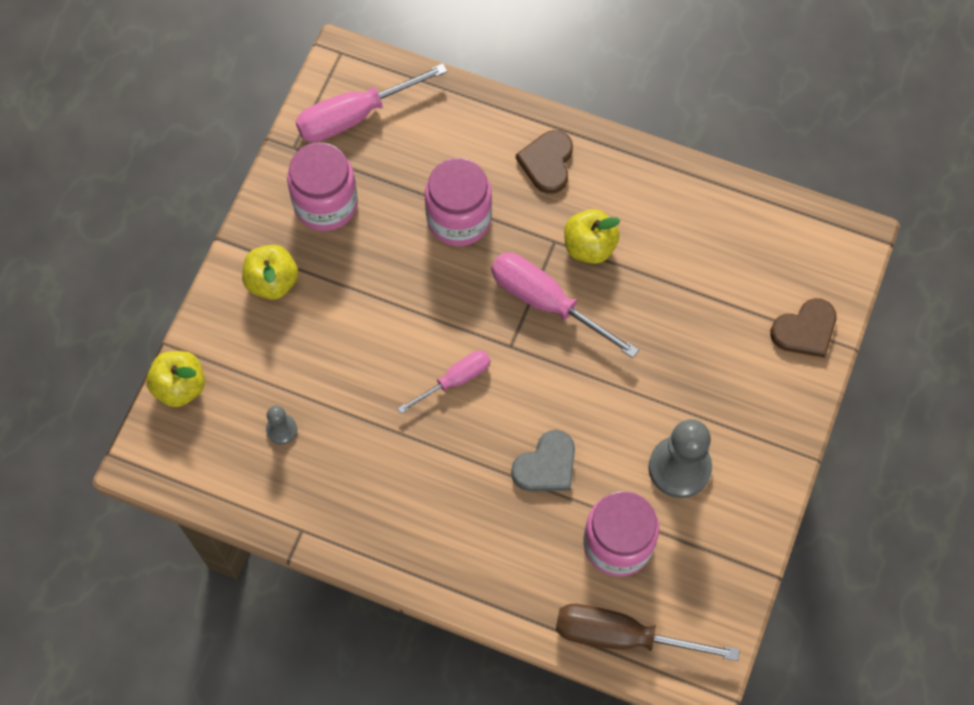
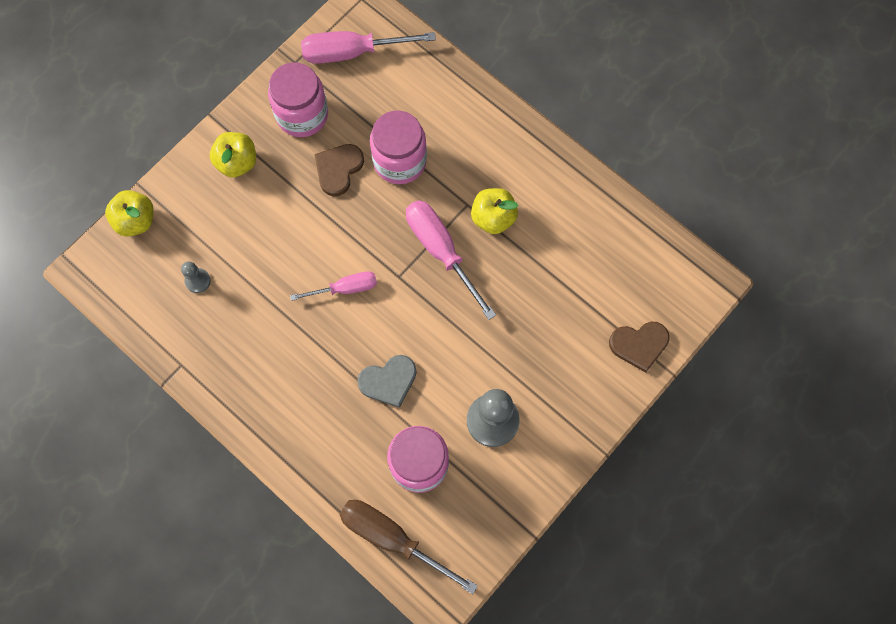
camera: 20 degrees right, 5 degrees up
brown heart [516,130,573,194] -> brown heart moved to [315,144,364,196]

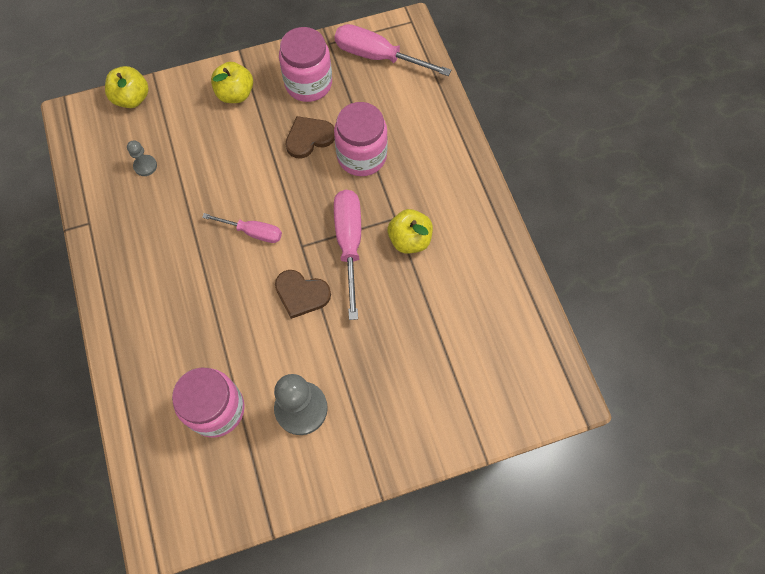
camera: 30 degrees right, 5 degrees down
brown screwdriver [340,500,478,594] -> none
grey heart [357,355,417,408] -> none
brown heart [609,322,670,373] -> brown heart moved to [275,270,331,319]

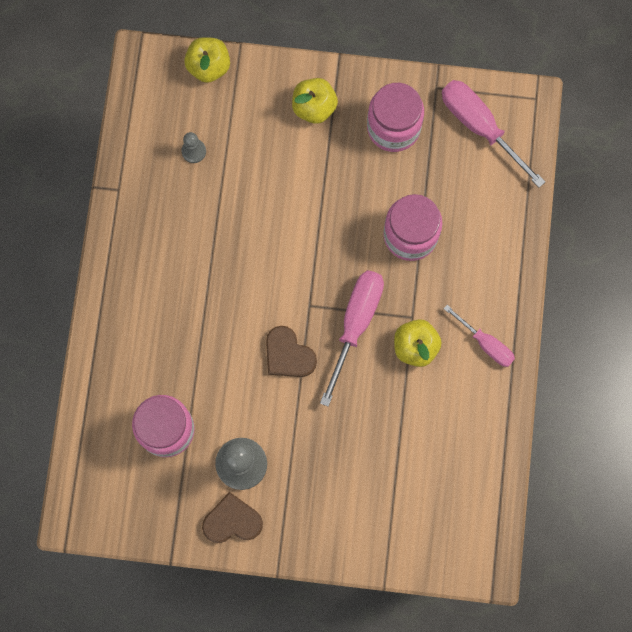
camera: 25 degrees right, 10 degrees up
pink screwdriver [202,213,282,243] -> pink screwdriver moved to [444,305,515,367]
brown heart [285,116,335,159] -> brown heart moved to [202,492,263,543]

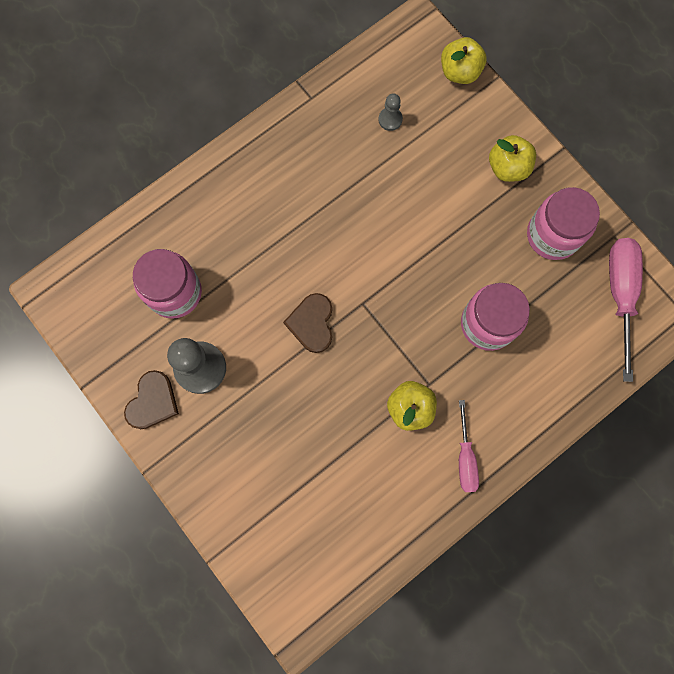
camera: 45 degrees right, 0 degrees up
brown heart [202,492,263,543] -> brown heart turned 75 degrees clockwise [124,370,179,429]
pink screwdriver [320,270,384,407] -> none

